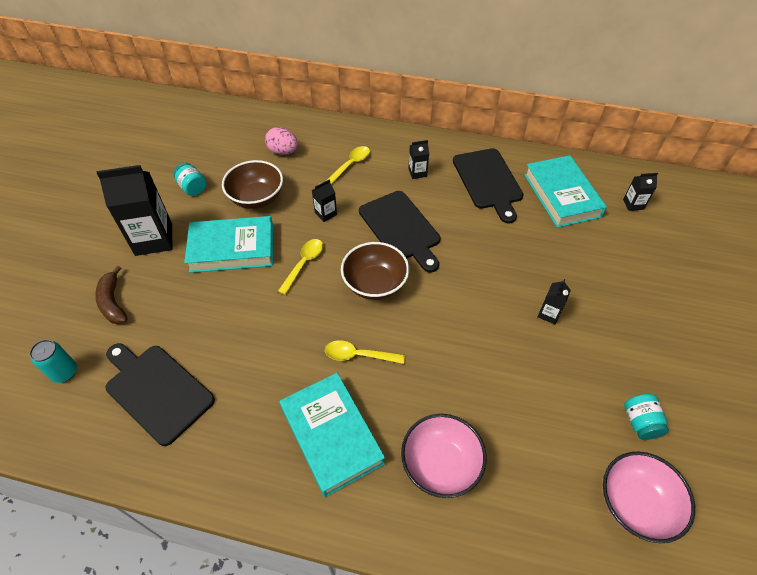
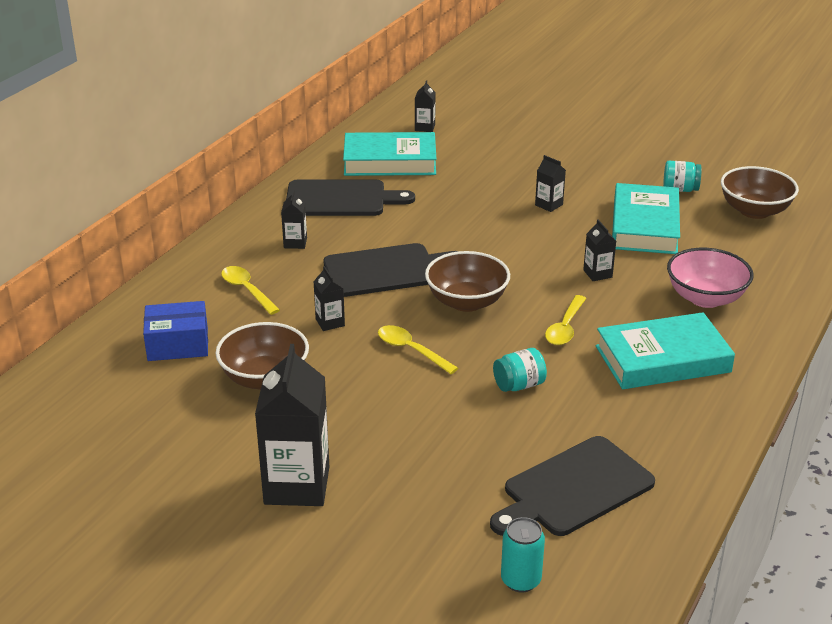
camera: 75 degrees left, 20 degrees down
brown banana [95,266,128,324] -> none
turquoise jar [173,163,207,196] -> turquoise jar moved to [493,348,547,392]
turquoise book [184,216,273,273] -> turquoise book moved to [612,183,680,254]
pink egg [265,127,298,155] -> blue box [143,301,208,361]
pink bowl [603,452,695,543] -> brown bowl [721,166,799,219]
none -> black carton [583,220,616,281]

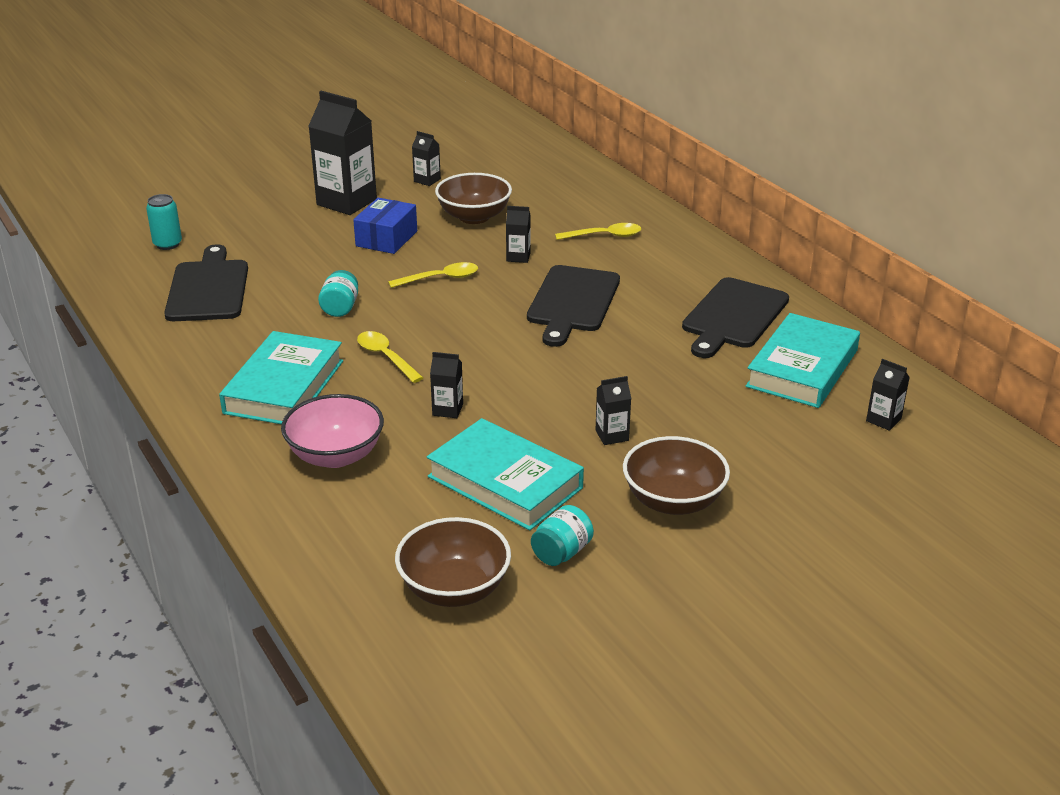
camera: 120 degrees right, 0 degrees up
blue box [143,301,208,361] -> blue box moved to [353,198,417,254]
black carton [281,190,307,249] -> black carton moved to [412,131,441,186]
brown bowl [425,251,510,312] -> brown bowl moved to [623,436,730,515]

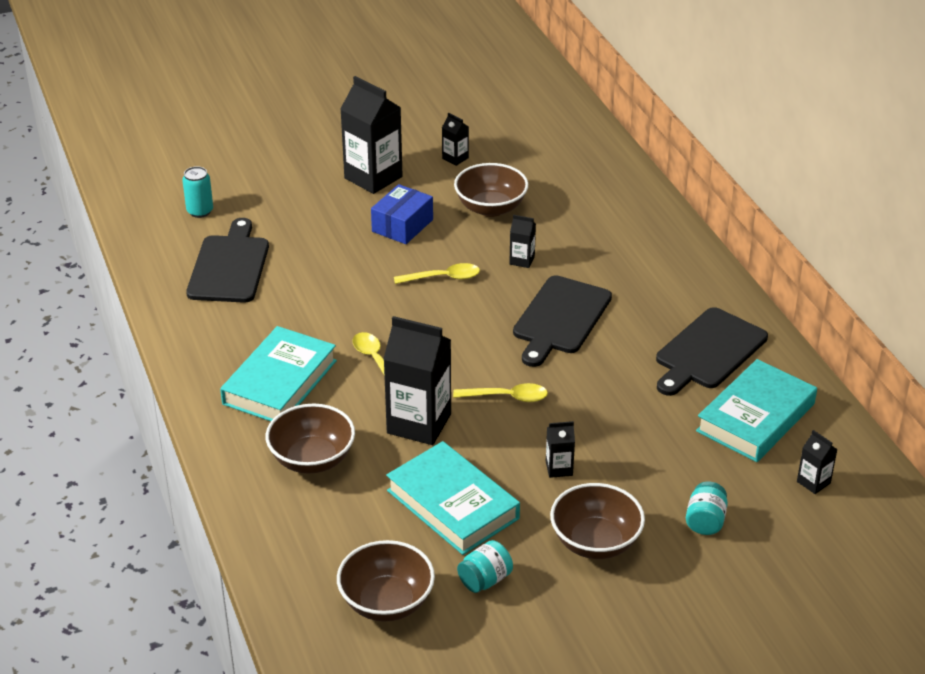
camera: 10 degrees right, 5 degrees up
pink bowl [281,394,384,468] -> brown bowl [266,404,355,474]
turquoise jar [318,270,358,317] -> turquoise jar moved to [686,481,728,535]
black carton [430,352,463,418] -> black carton [383,316,451,445], size x2.15
yellow spoon [555,223,641,240] -> yellow spoon moved to [453,383,548,402]

